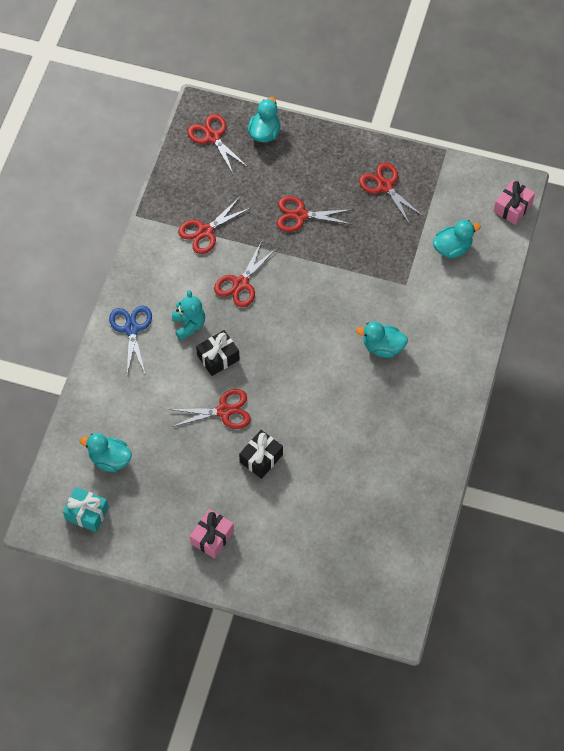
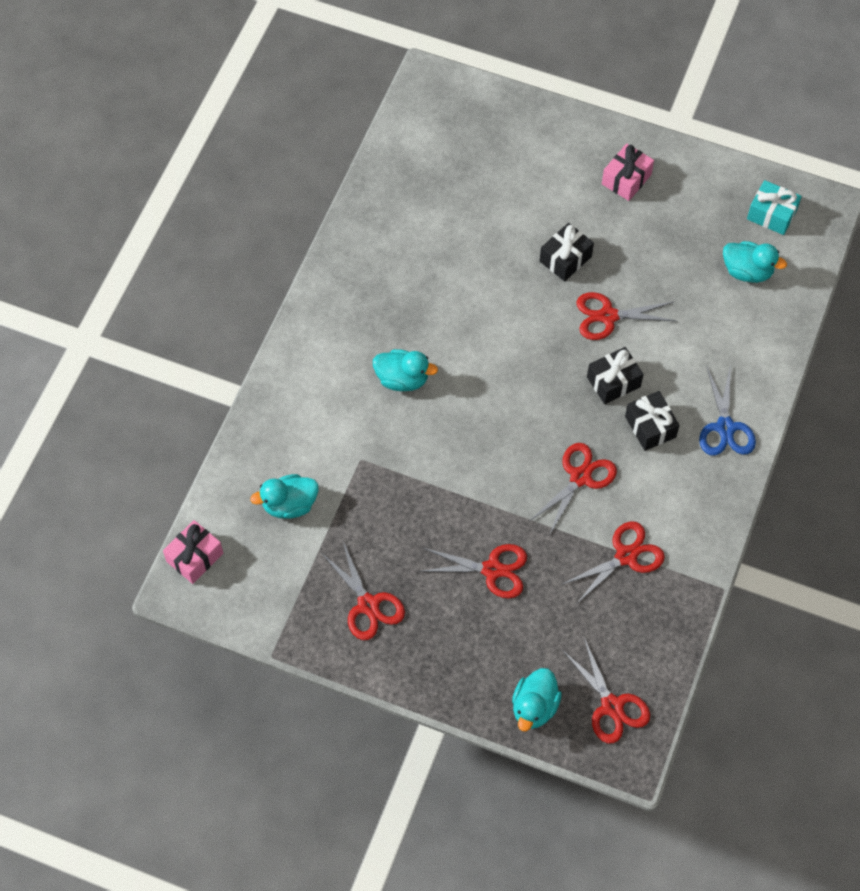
camera: 175 degrees left, 0 degrees up
turquoise teddy bear [172,290,205,340] -> black gift [625,391,680,451]

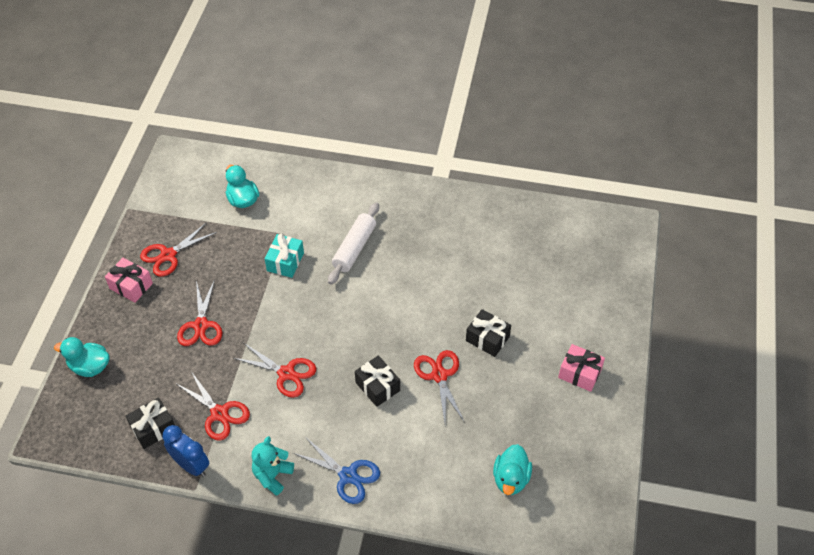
camera: 80 degrees right, 10 degrees down
pink gift [163,520,223,584] -> pink gift moved to [105,258,153,303]
turquoise duck [373,349,438,391] -> white rolling pin [328,202,379,285]
red scissors [563,638,650,743] -> none
black gift [625,391,680,451] -> black gift moved to [126,397,175,449]
blue scissors [699,367,756,455] -> blue scissors turned 135 degrees counterclockwise [293,437,380,504]
turquoise gift [747,180,802,235] -> turquoise gift moved to [265,234,304,278]
none -> blue clock [163,425,209,477]
none -> turquoise teddy bear [252,436,294,496]

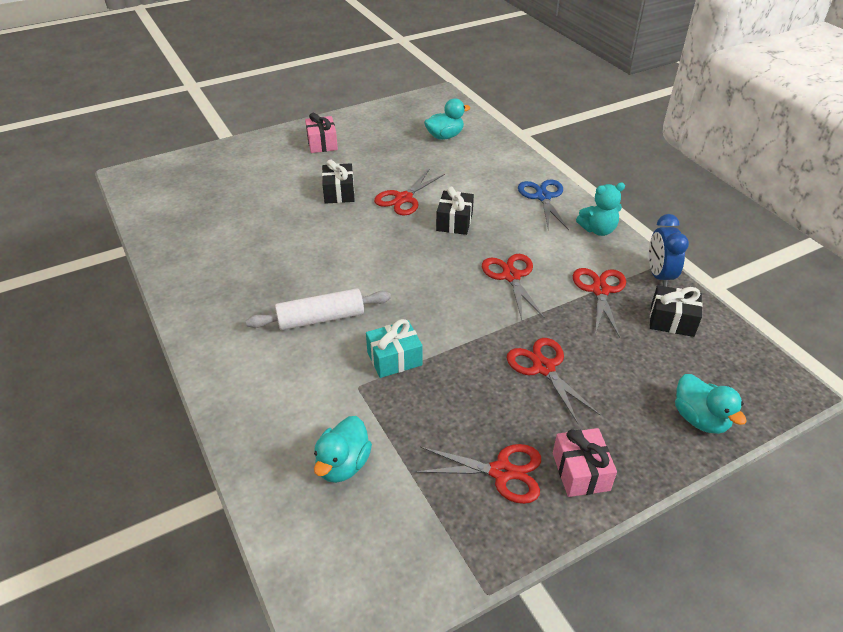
camera: 130 degrees left, 10 degrees down
red scissors [177,279,223,346] -> red scissors turned 75 degrees counterclockwise [507,338,600,424]

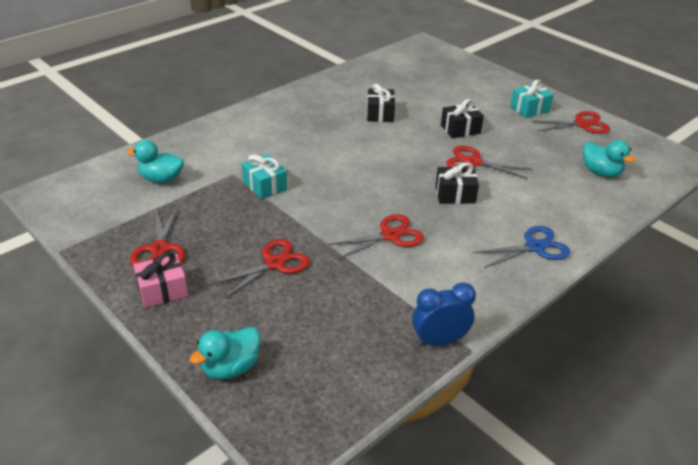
camera: 75 degrees right, 5 degrees down
white rolling pin [246,288,391,330] -> none
pink gift [305,113,338,153] -> turquoise gift [510,80,554,118]
red scissors [573,268,626,338] -> red scissors moved to [531,111,610,134]
turquoise teddy bear [576,183,625,236] -> none
black gift [650,285,703,337] -> black gift moved to [367,84,395,122]

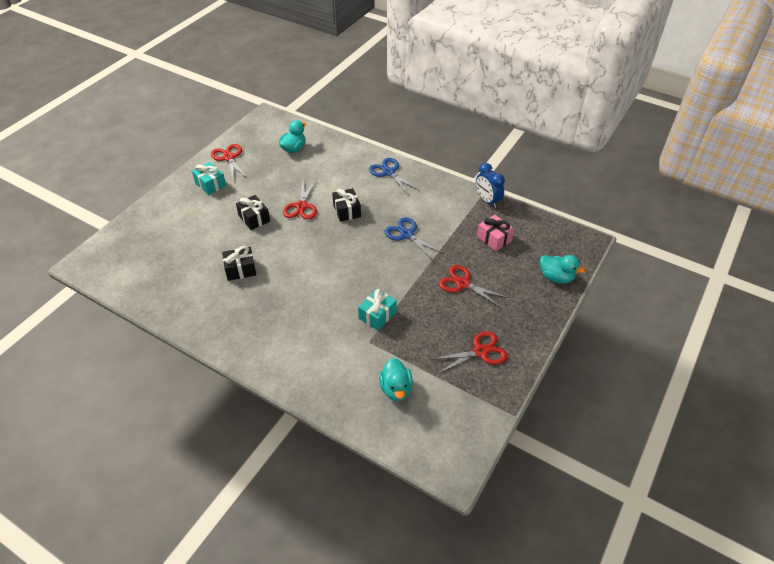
camera: 105 degrees left, 10 degrees up
pink gift [133,252,188,308] -> pink gift moved to [477,215,514,251]
red scissors [328,214,424,259] -> blue scissors [385,217,444,260]

